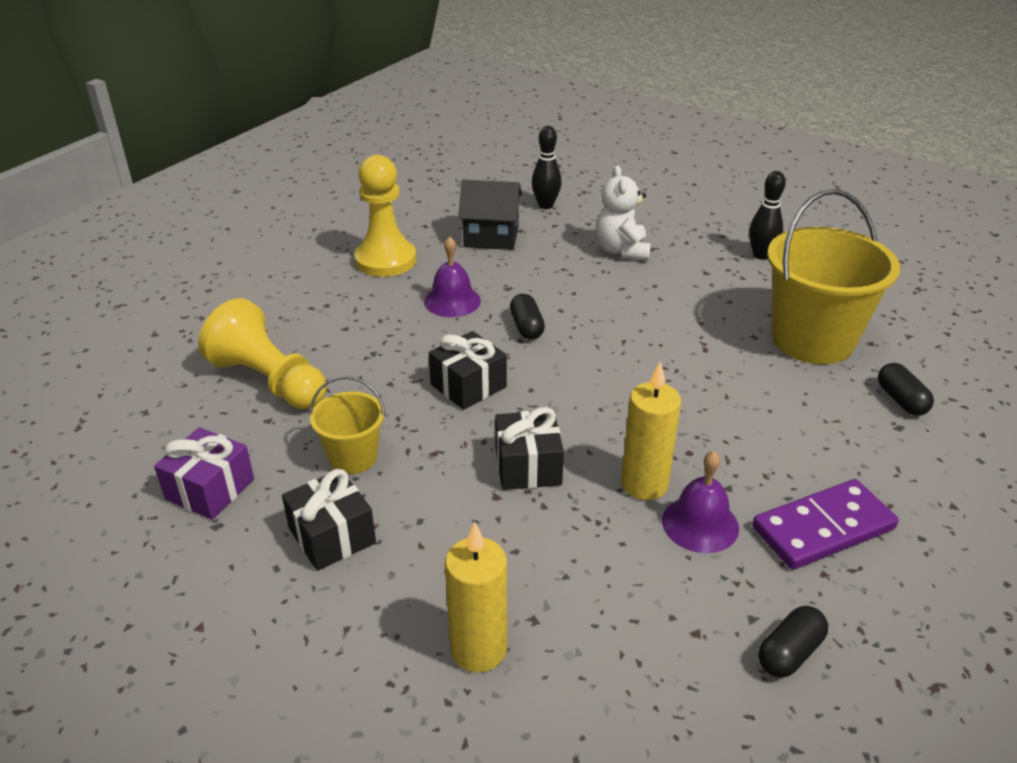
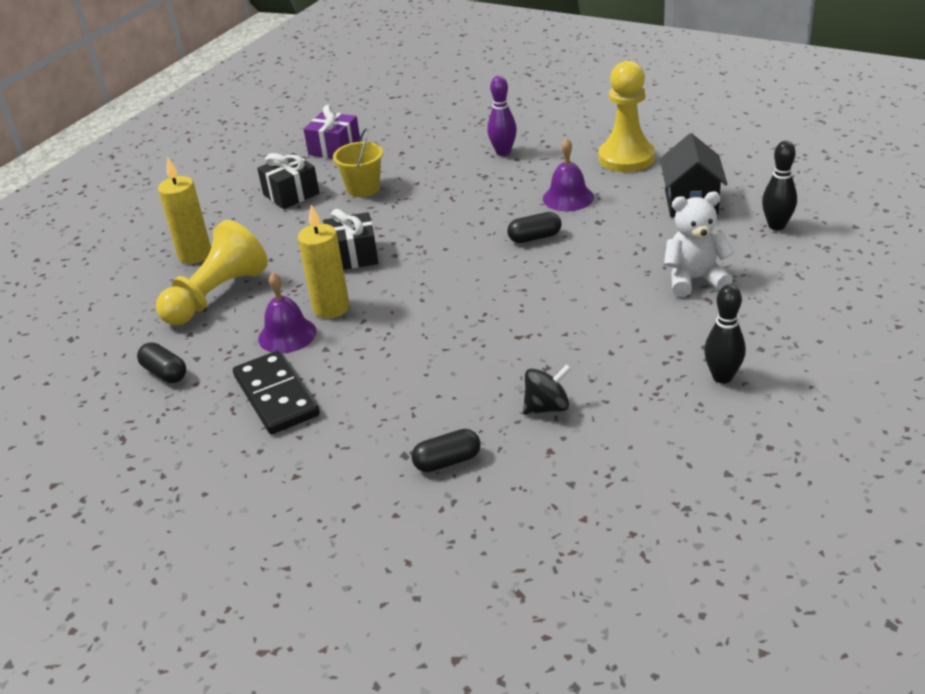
camera: 90 degrees right, 0 degrees up
yellow pawn [198,298,327,409] -> yellow pawn moved to [156,220,268,325]
black gift [429,331,507,410] -> none
purple domino [752,479,899,570] -> black domino [233,350,320,434]
yellow bucket [767,189,900,364] -> black spinning top [523,364,571,415]
none -> purple bowling pin [487,76,517,156]

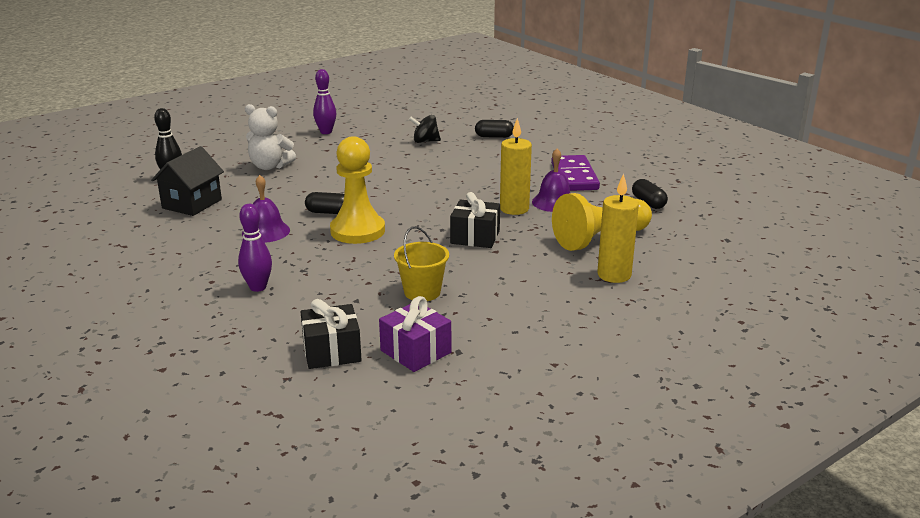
camera: 160 degrees left, 10 degrees down
black domino [233,350,320,434] -> purple domino [551,155,600,191]
black gift [257,153,319,209] -> black gift moved to [301,299,362,369]
yellow pawn [598,61,655,172] -> yellow pawn moved to [330,136,385,244]
black bowling pin [704,284,746,384] -> purple bowling pin [313,69,336,134]

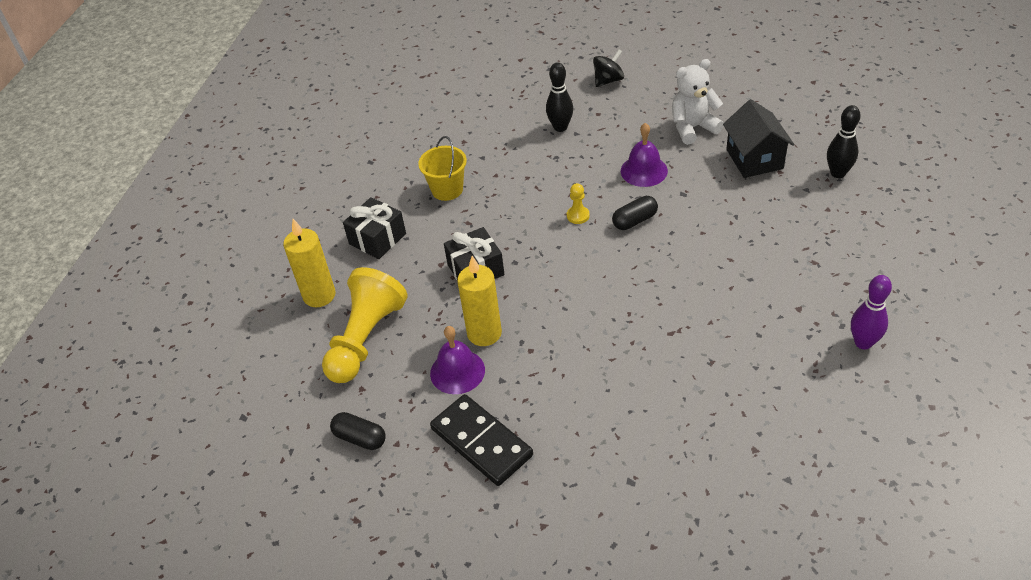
camera: 145 degrees right, 20 degrees up
purple bowling pin [238,204,272,292] -> black bowling pin [546,62,573,132]
white teddy bear [245,104,296,170] -> white teddy bear moved to [672,59,724,145]
black gift [301,299,362,369] -> black gift moved to [343,197,406,259]
yellow pawn [330,136,385,244] -> yellow pawn [567,183,590,224], size x0.41
purple gift [379,296,451,372] -> none
black spinning top [409,115,441,143] -> black spinning top moved to [593,49,624,87]
black capsule [475,120,514,138] -> none
purple domino [551,155,600,191] -> black domino [430,394,533,486]

